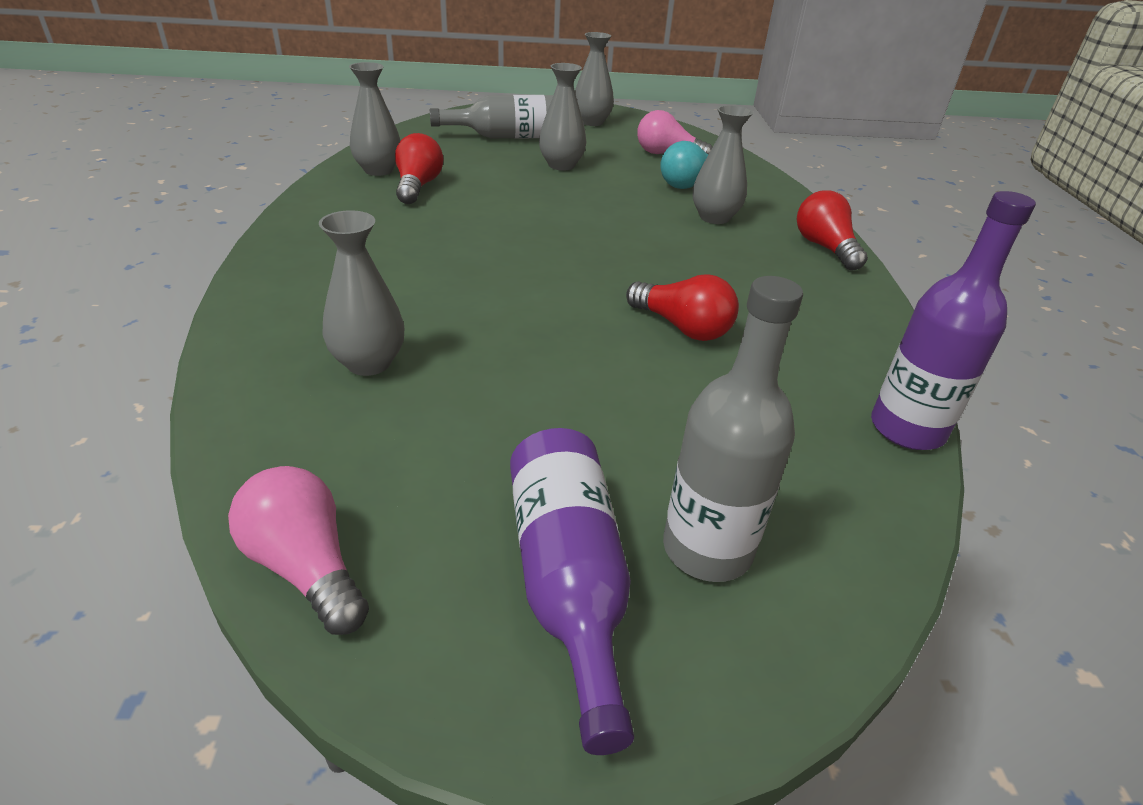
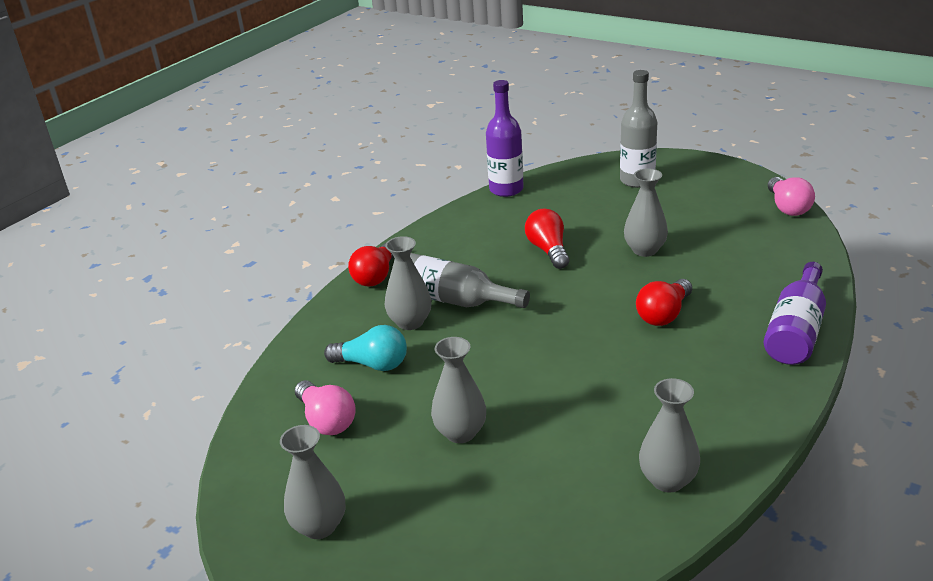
camera: 140 degrees left, 5 degrees down
grey vase [319,210,404,376] -> grey vase moved to [624,168,668,257]
red light bulb [395,133,443,204] -> red light bulb moved to [636,279,692,326]
grey bottle [430,95,553,139] -> grey bottle moved to [410,253,530,308]
purple bottle [510,428,634,755] -> purple bottle moved to [764,262,826,365]

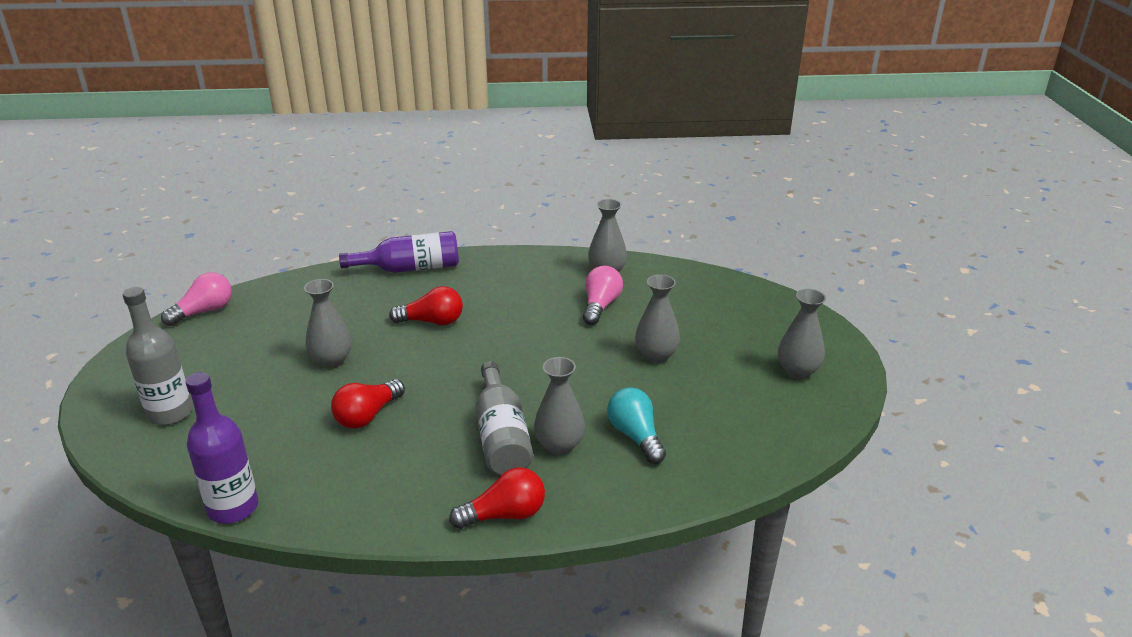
camera: 130 degrees left, 0 degrees up
pink light bulb [295,380,356,435] -> pink light bulb moved to [583,266,623,325]

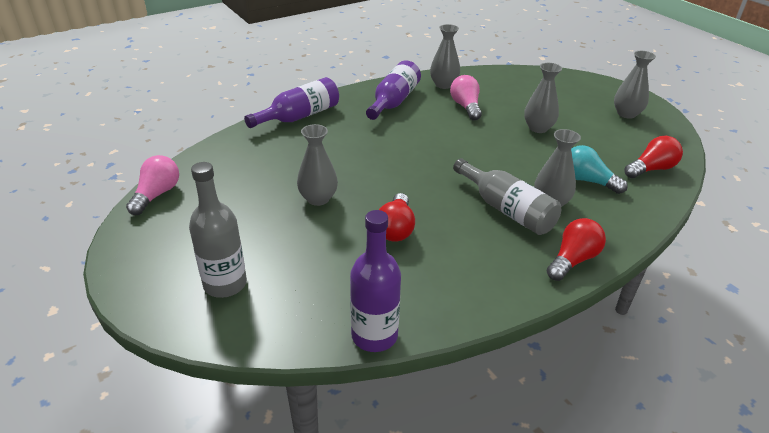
camera: 30 degrees left, 5 degrees up
red light bulb [389,286,463,325] -> red light bulb moved to [624,136,683,178]
none -> purple bottle [366,60,421,120]

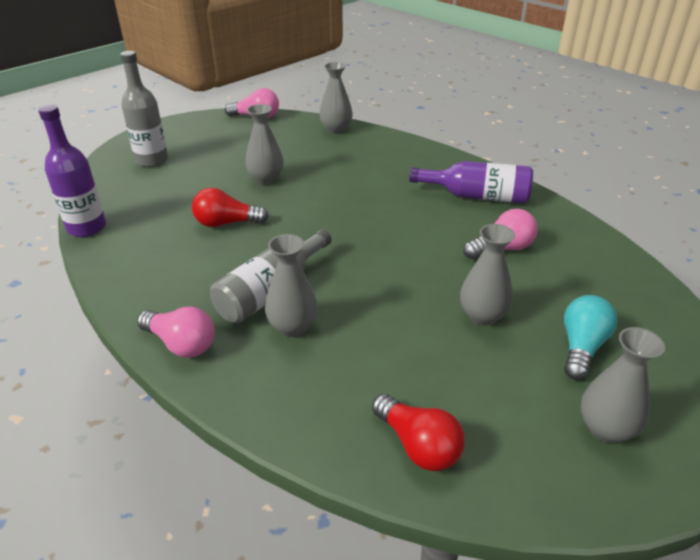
camera: 80 degrees right, 0 degrees up
purple bottle [244,77,339,128] -> none
grey vase [430,24,460,89] -> grey vase moved to [319,62,353,134]
red light bulb [547,218,606,281] -> pink light bulb [137,306,215,358]
turquoise light bulb [571,145,628,194] -> turquoise light bulb moved to [564,295,618,380]

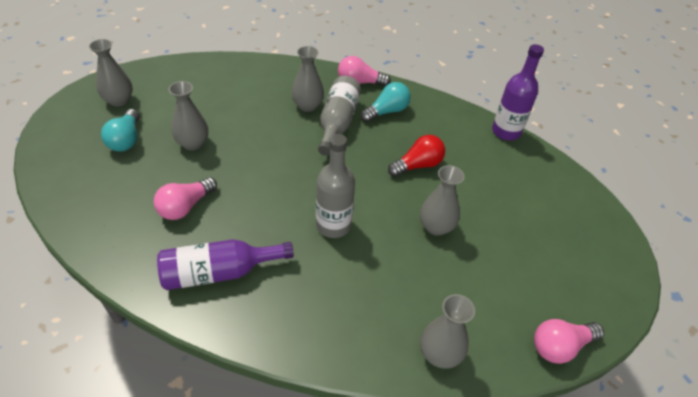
camera: 150 degrees right, 10 degrees up
grey bottle [120,51,168,167] -> grey bottle moved to [316,134,355,238]
red light bulb [372,394,465,471] -> none
none -> turquoise light bulb [361,82,411,122]

